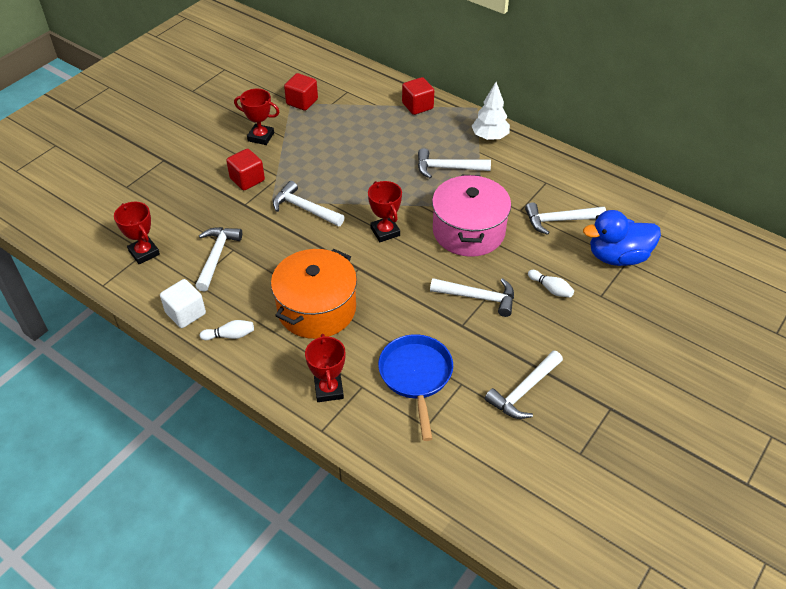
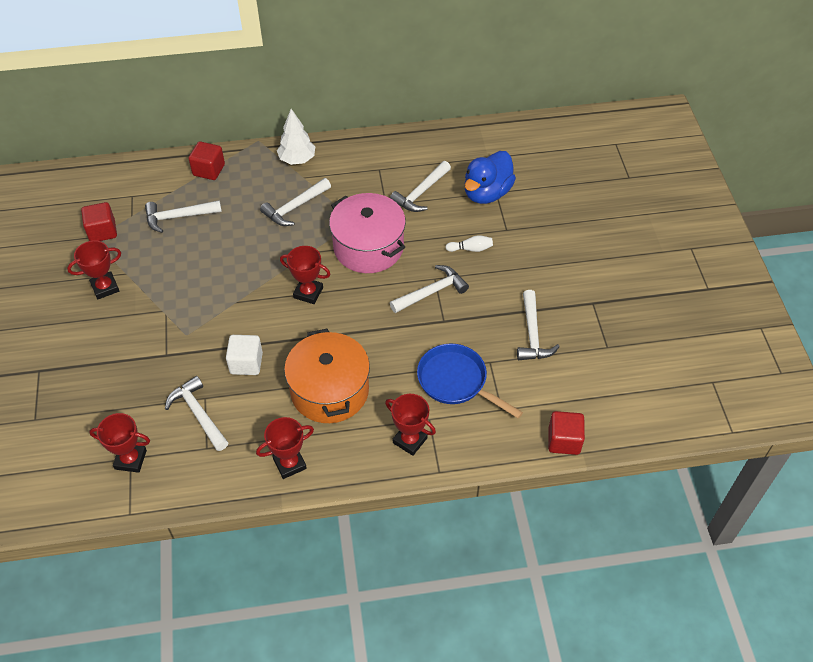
camera: 45 degrees left, 5 degrees up
white cube [160,279,206,328] -> white cube moved to [226,335,263,375]
white bowling pin [200,320,254,340] -> red trophy [256,417,314,479]
red cube [226,149,265,190] -> red cube moved to [548,411,585,455]
white hammer [273,181,345,227] -> white hammer moved to [145,200,222,233]

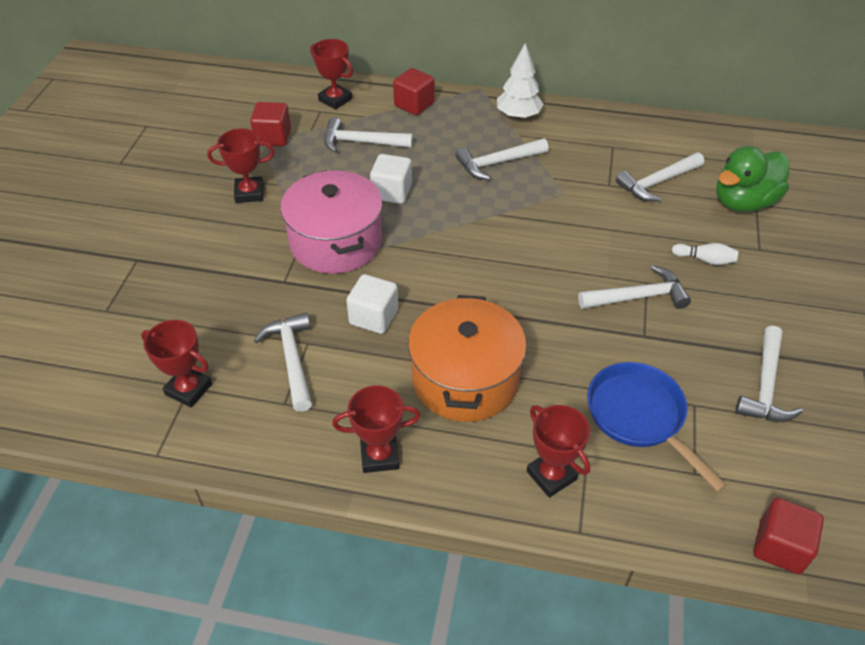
camera: 20 degrees right, 5 degrees down
red trophy [280,246,330,304] -> red trophy moved to [310,39,353,110]
pink pot [329,193,406,273] -> pink pot moved to [280,170,382,274]
blue duck [464,151,516,204] -> green duck [716,146,789,212]
none -> white cube [370,154,412,204]

